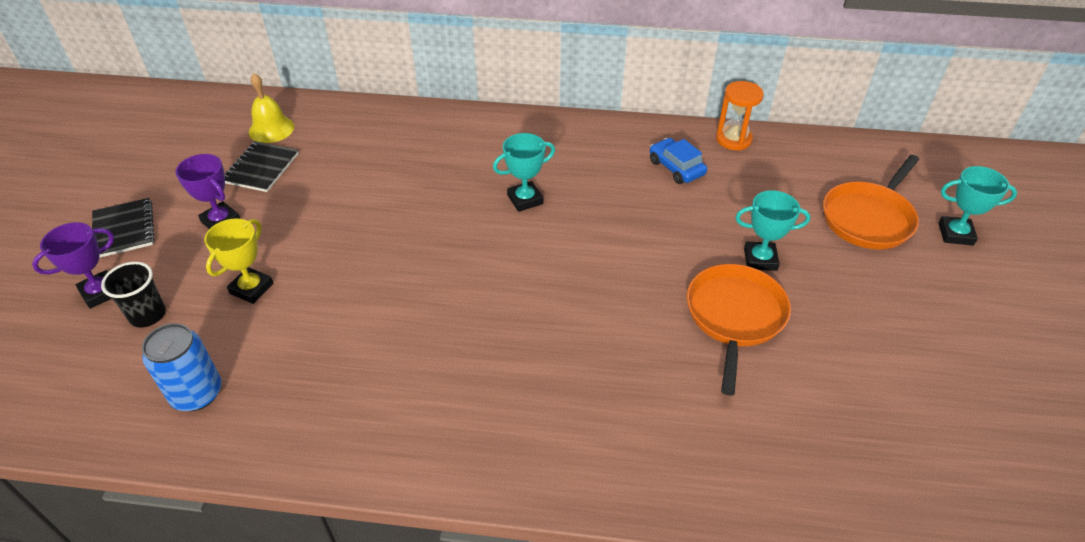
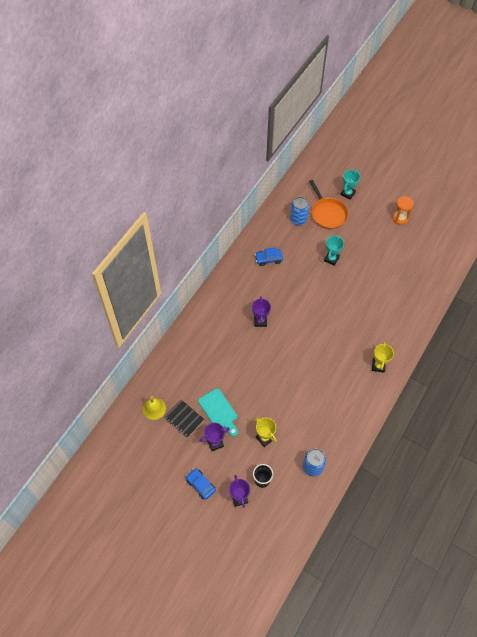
camera: 65 degrees left, 15 degrees up
black notebook [92,198,155,258] -> blue car [186,468,216,500]
turquoise trophy [493,133,555,212] -> purple trophy [252,296,271,327]
orange pan [687,264,791,396] -> none
orange hourglass [716,81,764,151] -> orange hourglass moved to [392,196,414,225]
none -> turquoise cutting board [198,388,238,436]
none -> blue can [290,197,309,225]
none -> yellow trophy [372,341,394,373]

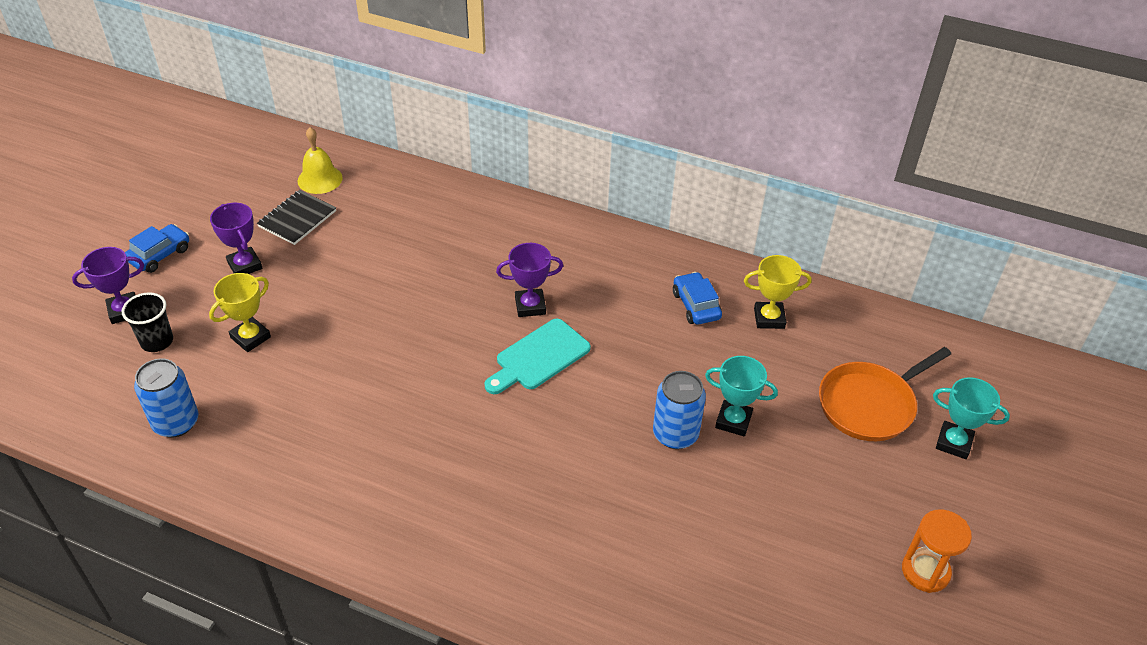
camera: 80 degrees right, 15 degrees down
turquoise cutting board [198,388,238,436] -> turquoise cutting board moved to [485,319,591,394]
blue can [290,197,309,225] -> blue can moved to [653,371,706,449]
yellow trophy [372,341,394,373] -> yellow trophy moved to [744,255,812,329]

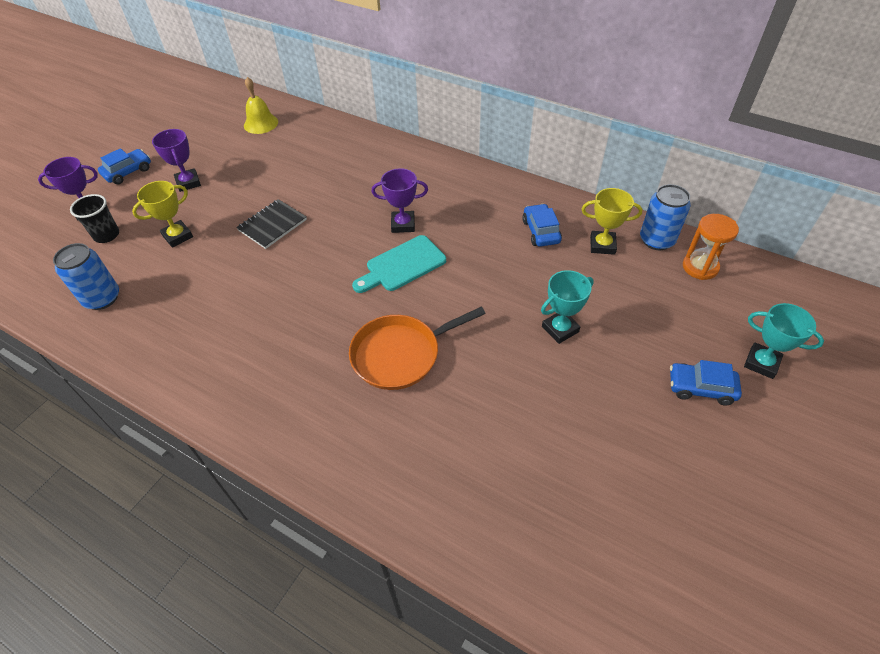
camera: 10 degrees right, 5 degrees up
black notebook [257,190,336,245] -> black notebook moved to [236,199,307,249]
blue can [653,371,706,449] -> blue can moved to [640,184,691,250]
turquoise trophy [705,356,778,436] -> turquoise trophy turned 60 degrees counterclockwise [541,270,594,344]
orange pan [819,347,951,441] -> orange pan moved to [349,307,486,390]
orange hourglass [902,509,972,593] -> orange hourglass moved to [683,214,739,280]
none -> blue car [670,360,742,406]

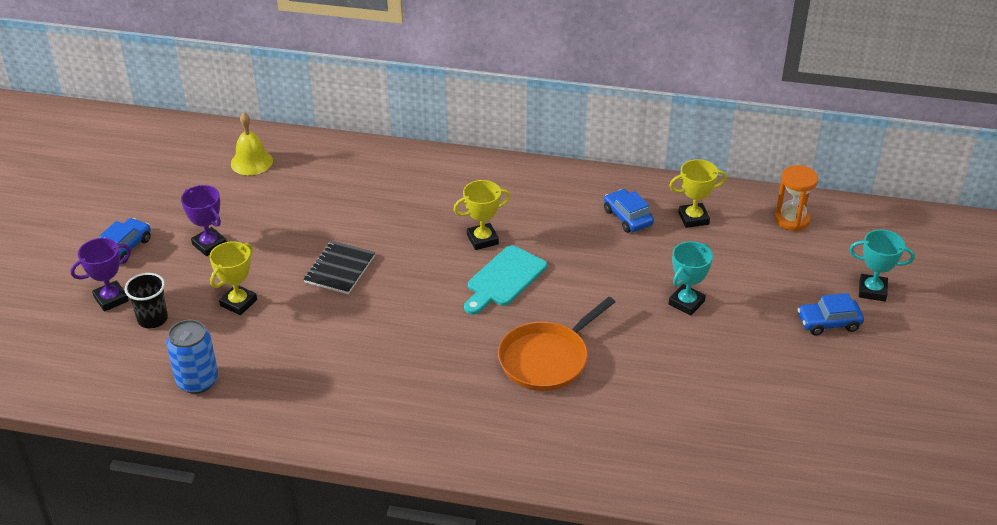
camera: 20 degrees left, 10 degrees down
purple trophy [372,168,428,233] -> yellow trophy [453,180,511,250]
blue can [640,184,691,250] -> none

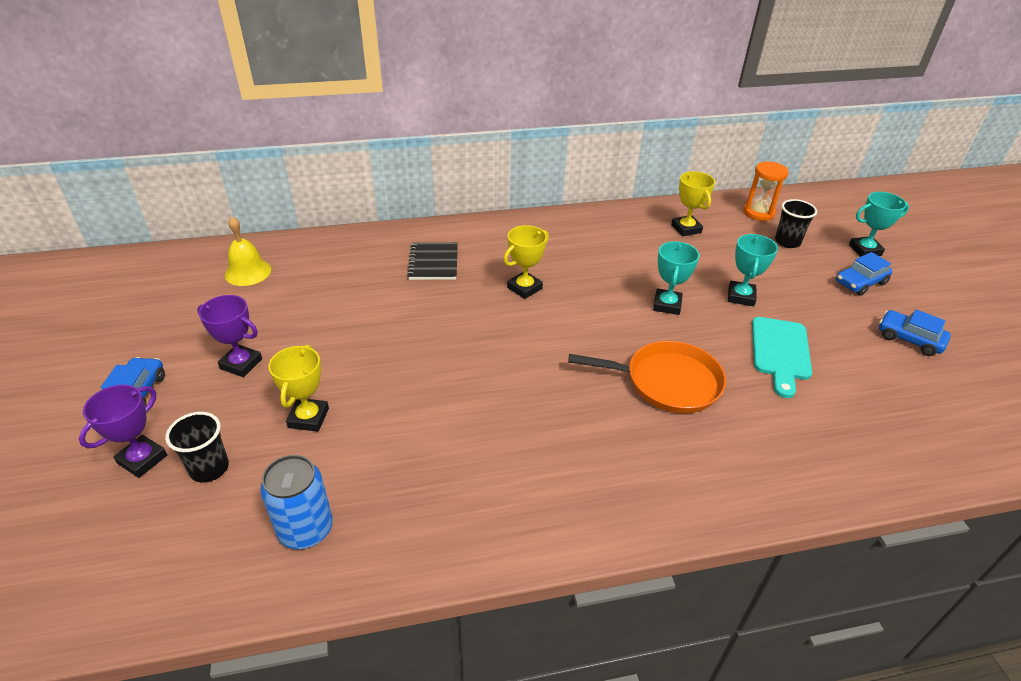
camera: 25 degrees left, 0 degrees up
black notebook [303,241,375,294] -> black notebook moved to [407,242,458,280]
turquoise cutting board [464,245,547,315] -> turquoise cutting board moved to [752,317,812,398]
orange pan [498,297,615,391] -> orange pan turned 105 degrees counterclockwise [568,341,726,413]
blue car [604,189,654,233] -> blue car moved to [879,309,951,356]
yellow trophy [669,159,727,228] -> yellow trophy turned 75 degrees counterclockwise [671,171,715,237]
none -> turquoise trophy [653,241,700,315]
none -> black cup [775,199,817,248]

